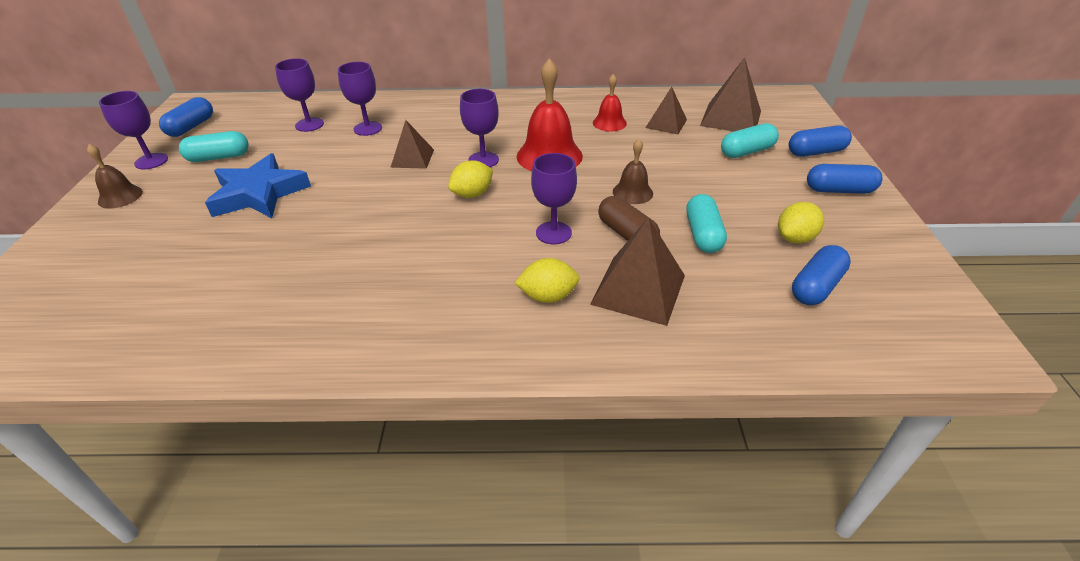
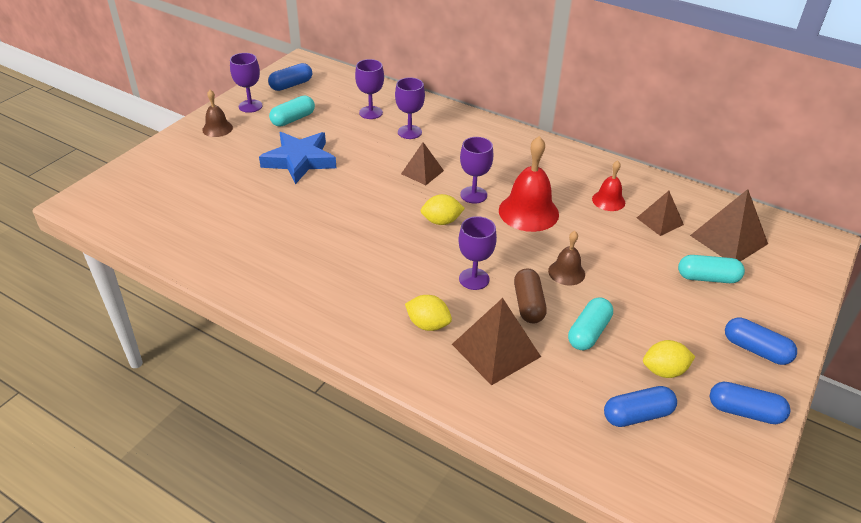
camera: 30 degrees right, 0 degrees up
turquoise capsule [179,131,249,162] -> turquoise capsule turned 60 degrees counterclockwise [269,95,315,126]
blue capsule [789,126,852,157] -> blue capsule moved to [710,382,790,424]

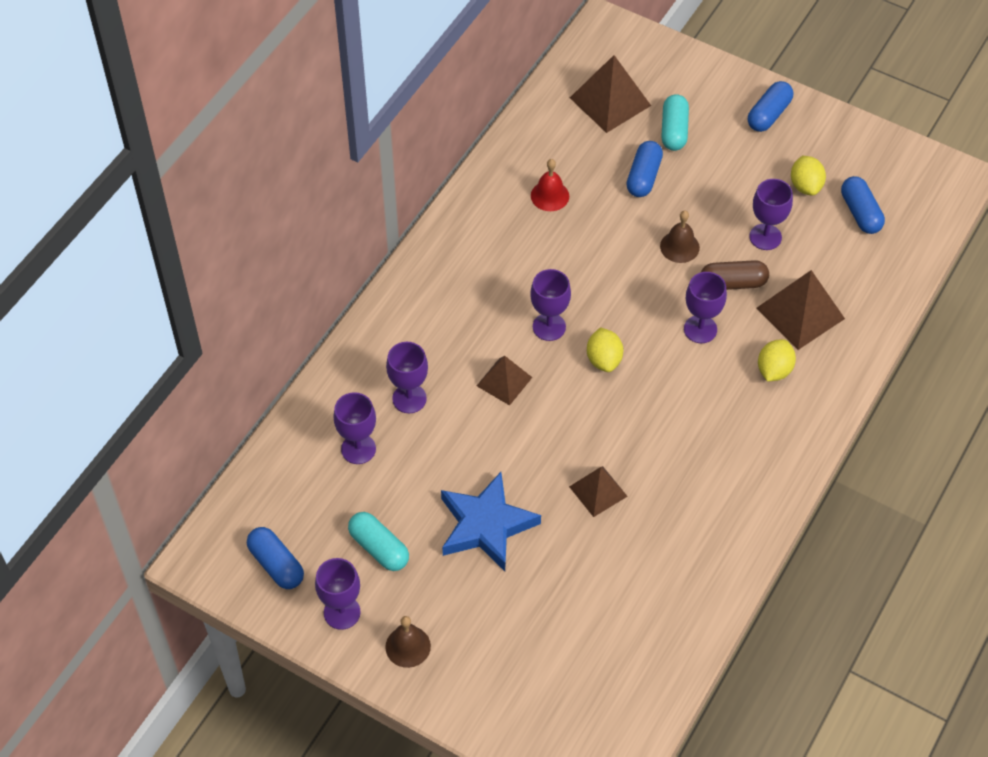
camera: 90 degrees left, 15 degrees up
red bell [499,136,559,232] -> none
turquoise capsule [568,297,613,350] -> purple goblet [749,179,793,250]
brown pyramid [637,191,684,236] -> brown pyramid moved to [569,466,628,517]
blue capsule [710,382,790,424] -> blue capsule moved to [626,141,663,197]

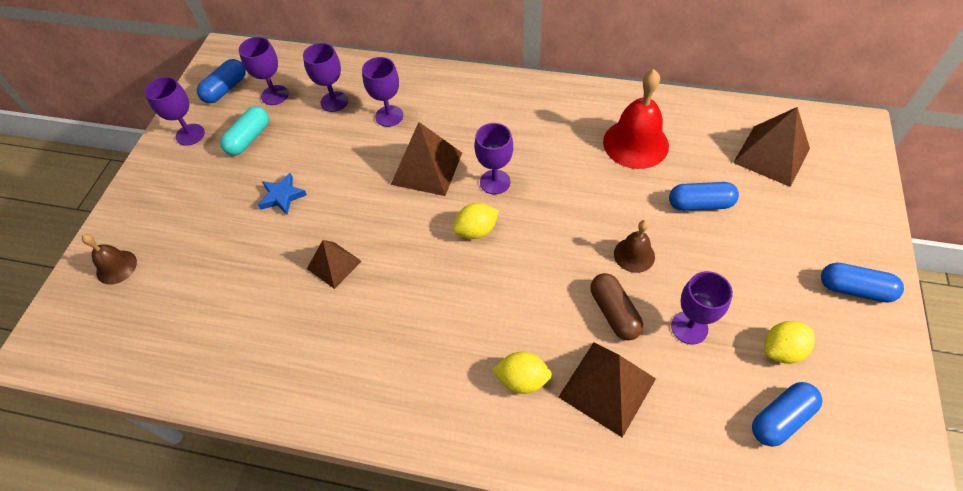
camera: 75 degrees right, 0 degrees up
brown bell [385,616,431,668] -> brown bell moved to [82,234,137,285]
blue star [441,472,541,571] -> blue star [258,173,307,215], size x0.53
brown pyramid [477,356,533,406] -> brown pyramid [391,122,462,196], size x1.59
red bell [531,159,569,211] -> red bell [603,69,669,169], size x1.79
turquoise capsule [661,94,689,151] -> none
purple goblet [684,272,727,343] -> purple goblet moved to [239,37,289,105]

